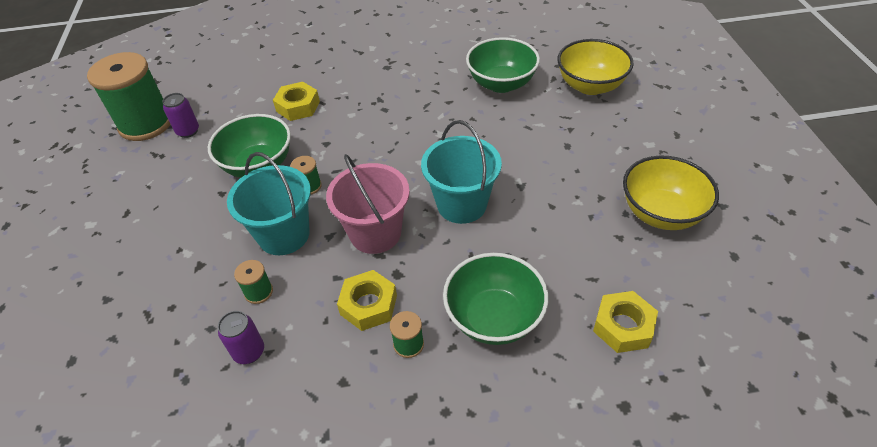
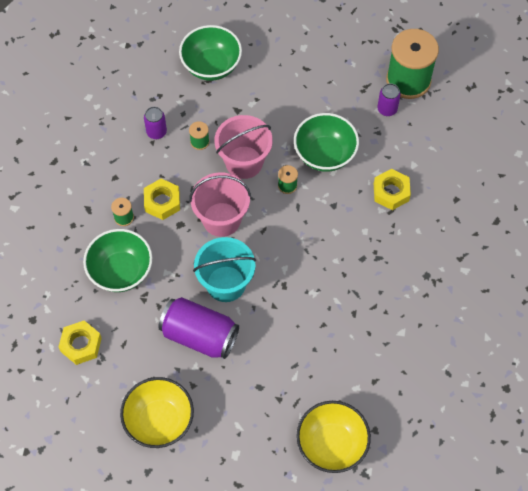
camera: 105 degrees right, 15 degrees up
turquoise bucket [227,152,311,255] -> pink bucket [214,115,273,179]
green bowl [466,37,540,93] -> green bowl moved to [179,25,242,81]
none -> purple can [158,297,239,359]

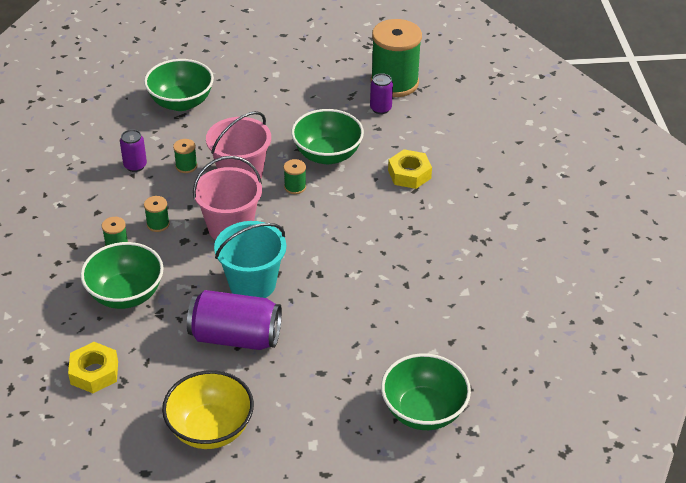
camera: 15 degrees left, 20 degrees down
yellow nut [144,178,180,220] -> green spool [144,196,170,232]
yellow bowl [296,401,371,473] -> green bowl [381,353,471,430]

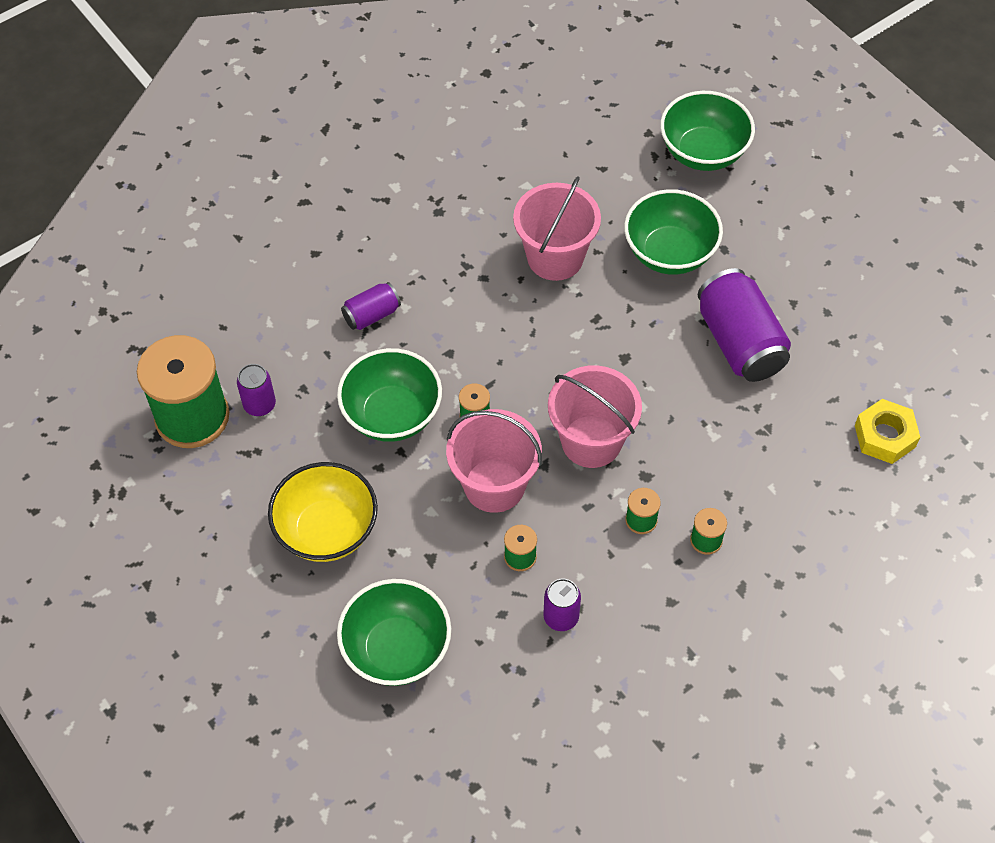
camera: 120 degrees left, 15 degrees up
green bowl [80,242,164,309] -> green bowl moved to [624,189,723,275]
yellow bowl [162,370,254,449] -> yellow bowl moved to [268,462,378,562]
turquoise bucket [214,221,286,298] -> none
yellow nut [388,149,432,189] -> purple can [341,282,401,330]
none -> pink bucket [513,176,601,281]

